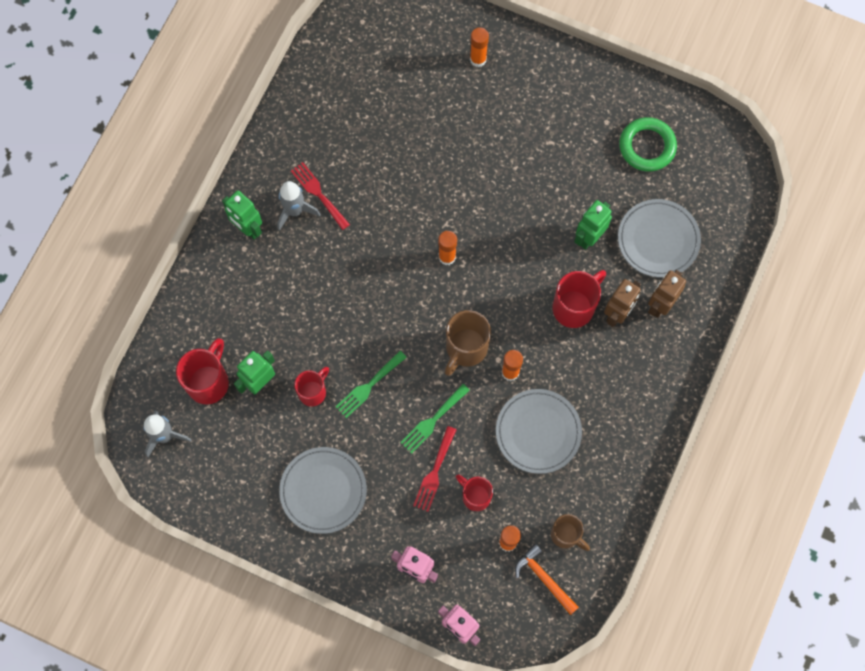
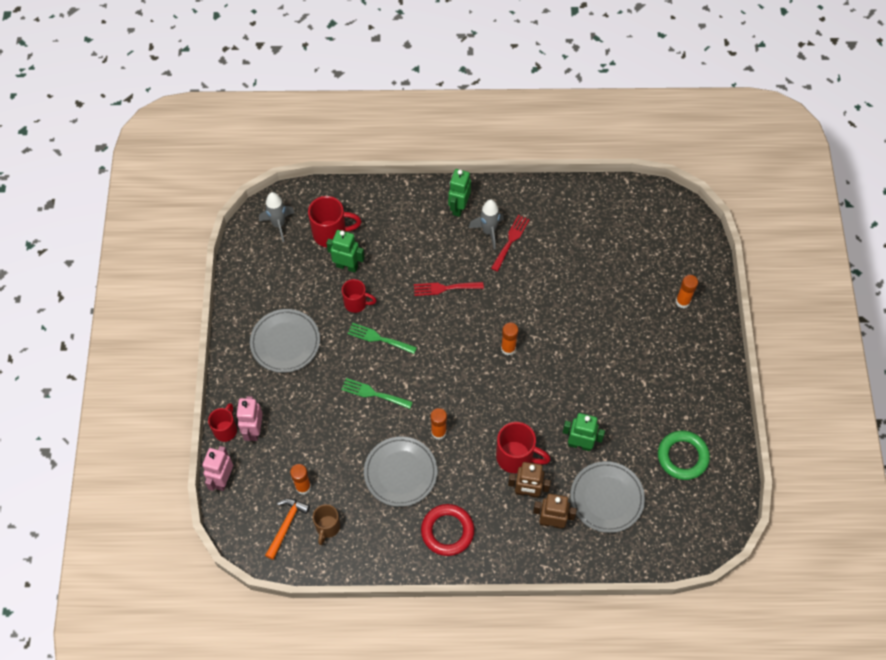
camera: 65 degrees right, 10 degrees down
red fork [413,426,457,512] -> red fork moved to [414,282,484,296]
brown mug [445,310,491,376] -> none
red mug [456,474,493,511] -> red mug moved to [208,403,237,442]
none -> red ring [421,504,474,556]

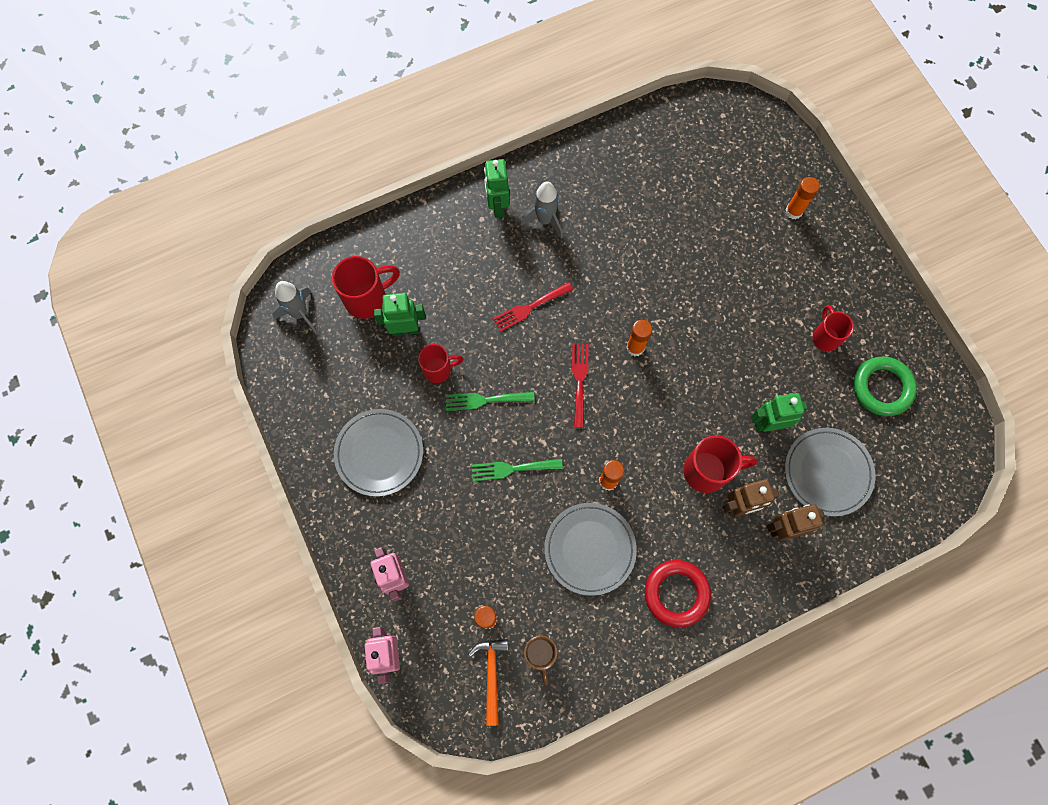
camera: 25 degrees left, 10 degrees up
red mug [208,403,237,442] -> red mug moved to [813,305,854,351]
red fork [491,215,530,271] -> red fork moved to [572,343,589,428]

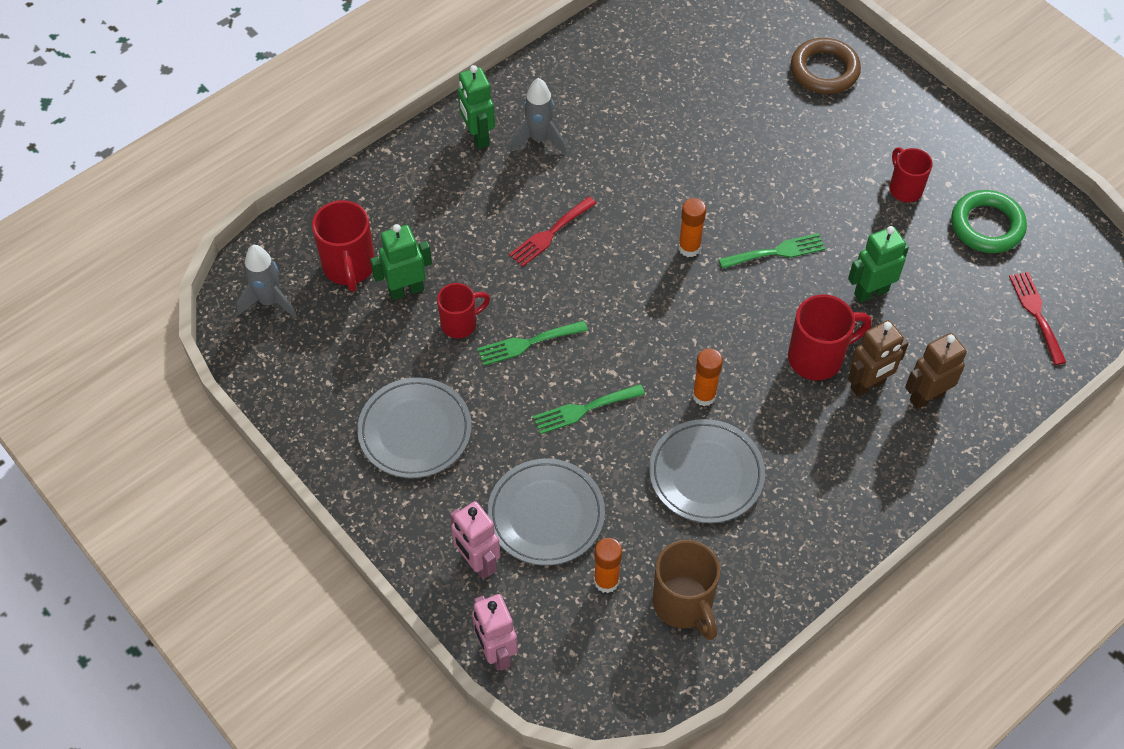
camera: 15 degrees left, 15 degrees down
red mug [332,256,400,319] -> red mug turned 120 degrees clockwise [312,200,375,292]
orange hammer [468,639,508,726] -> none
brown mug [524,636,557,685] -> brown mug [652,540,720,640], size x1.53
red fork [572,343,589,428] -> red fork moved to [1009,272,1066,365]
red ring [645,560,711,628] -> none
orange glue stick [785,177,820,220] -> brown ring [791,38,861,94]
grey plate [785,428,875,516] -> grey plate moved to [487,459,605,566]
none -> green fork [719,233,825,269]

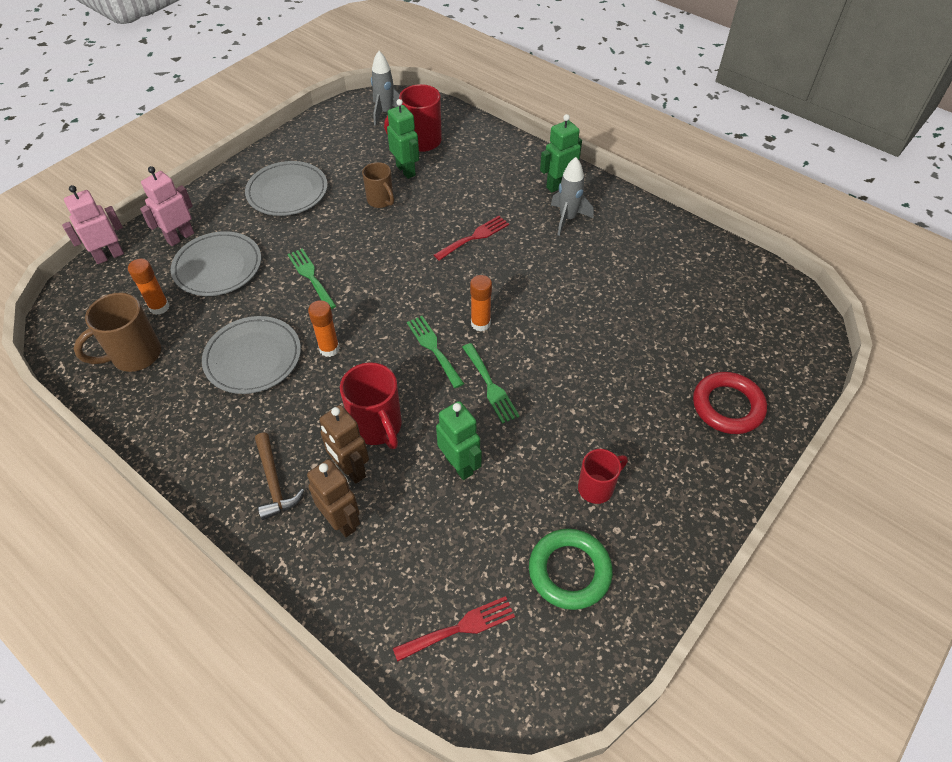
camera: 80 degrees right, 5 degrees down
red mug [437,283,490,338] -> brown mug [362,162,394,208]
green fork [477,321,588,366] -> green fork moved to [407,316,464,388]
red fork [509,196,597,267] -> red fork turned 105 degrees clockwise [434,216,509,261]
brown ring [791,38,861,94] -> red ring [693,372,767,434]
none -> brown hammer [255,433,304,520]

